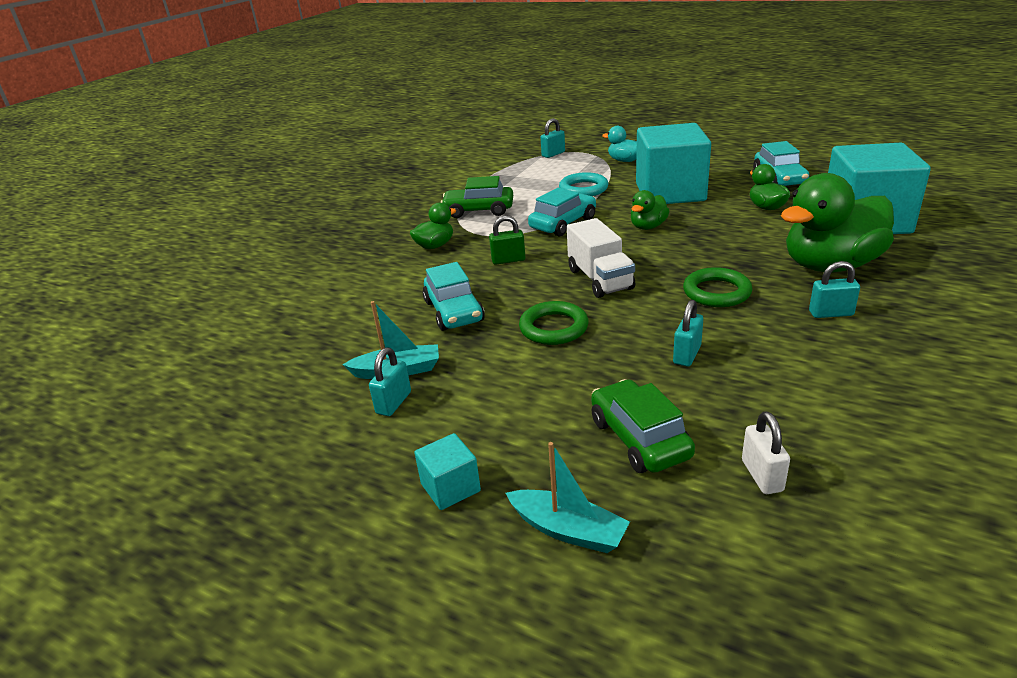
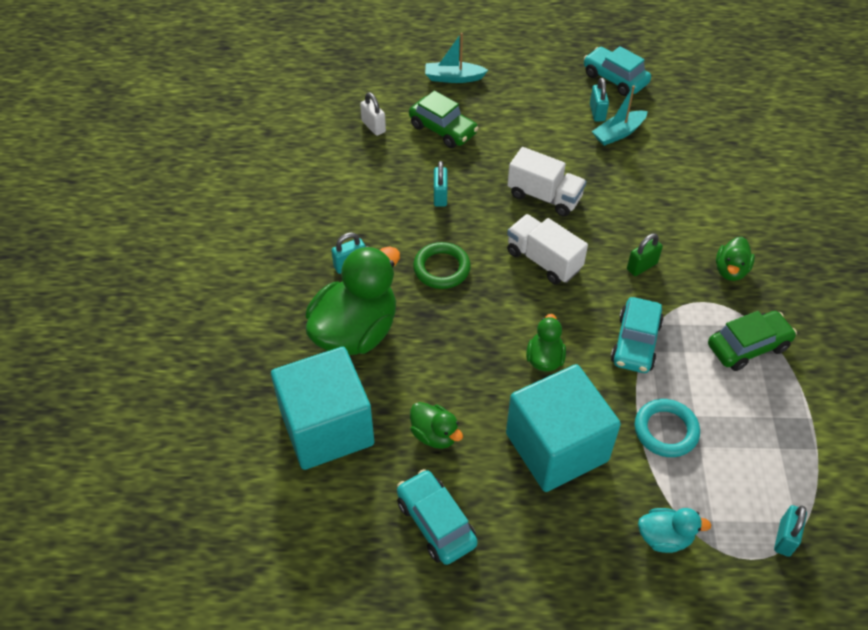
camera: 150 degrees right, 20 degrees up
turquoise cube [414,433,481,510] -> none
turquoise car [423,262,485,331] -> turquoise car moved to [584,46,651,96]
green ring [519,301,589,345] -> white truck [507,147,587,217]

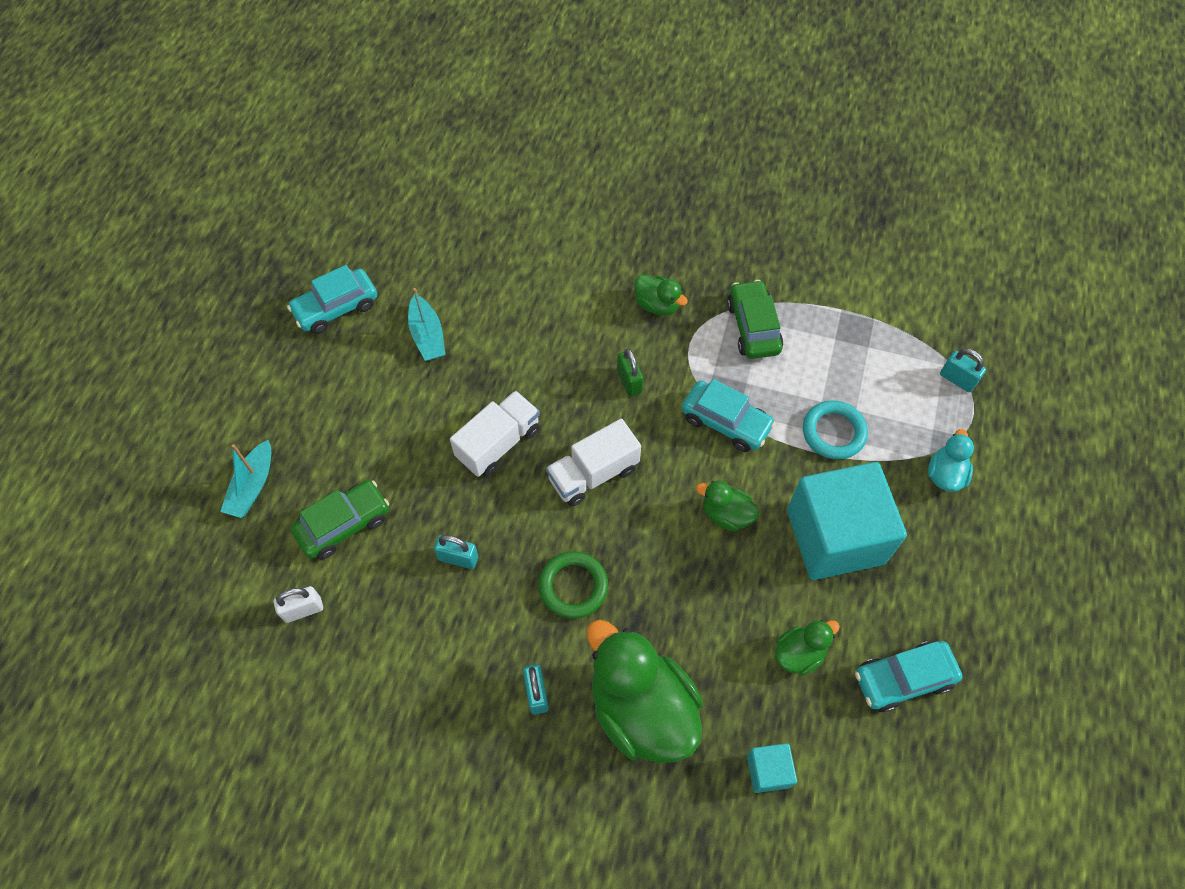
camera: 75 degrees left, 10 degrees up
turquoise cube [271,347,375,470] -> turquoise cube [747,743,797,793], size x0.43
turquoise padlock [590,78,609,122] -> none

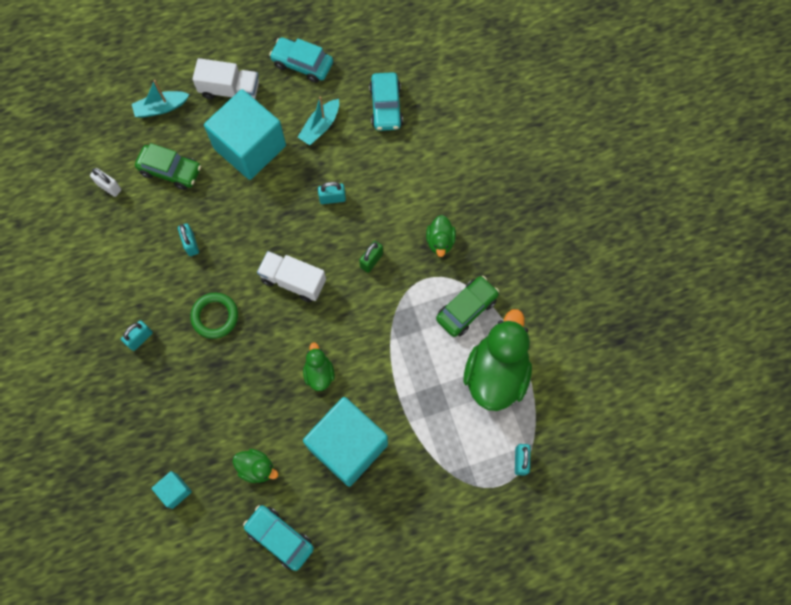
camera: 55 degrees right, 10 degrees up
white truck [450,391,540,477] -> white truck moved to [192,58,259,99]
green duck [587,619,703,763] -> green duck moved to [464,309,532,411]
turquoise car [682,379,776,452] -> turquoise car moved to [369,72,403,131]
turquoise ring [803,400,868,460] -> none
turquoise duck [928,429,974,492] -> none
none -> turquoise cube [204,89,286,180]
none -> turquoise padlock [318,182,346,204]

